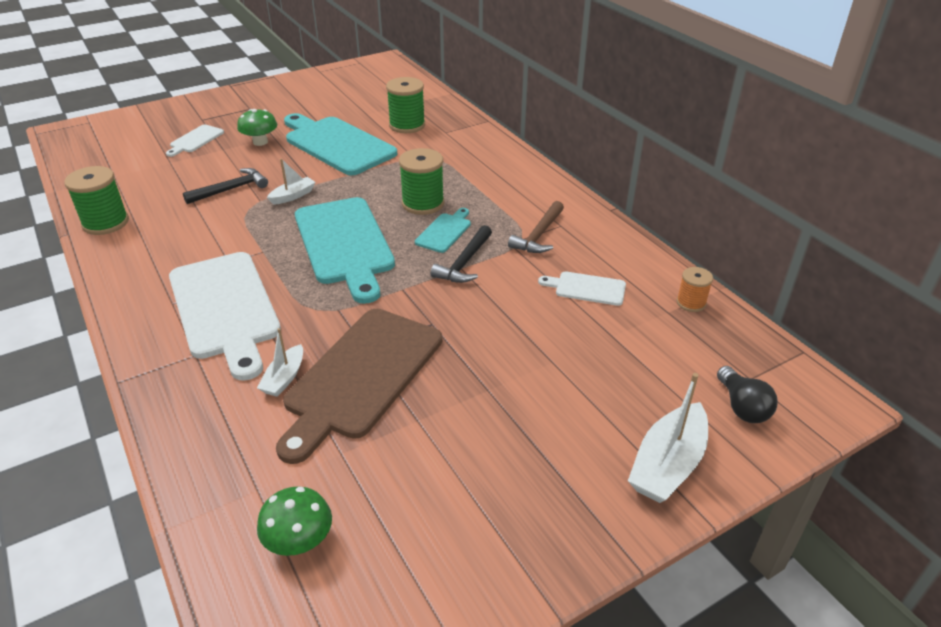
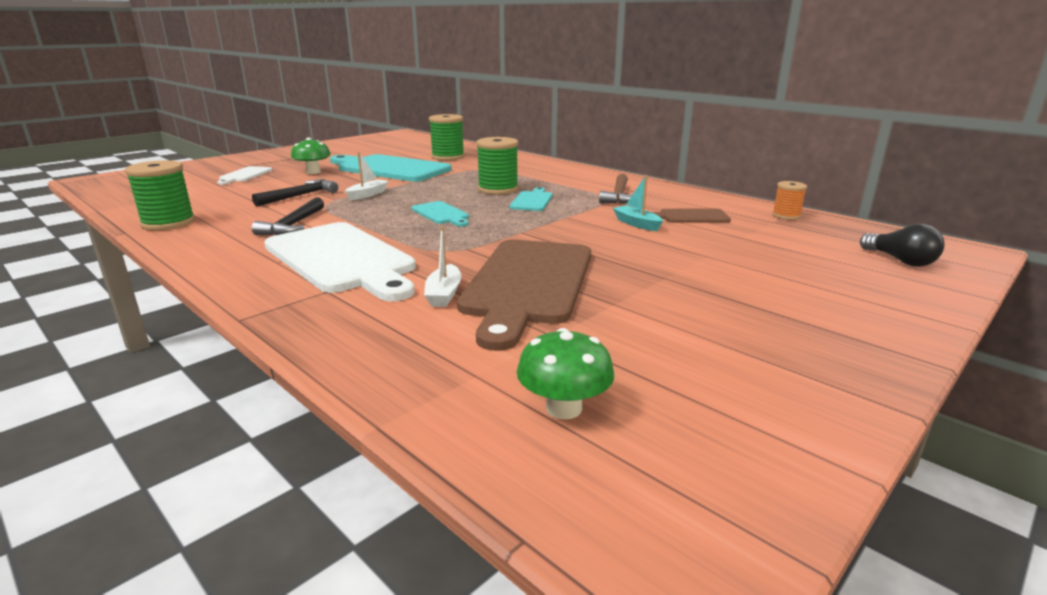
camera: 15 degrees left, 15 degrees down
turquoise cutting board [295,197,395,304] -> turquoise cutting board [412,201,469,227], size x0.46
black hammer [431,225,492,283] -> black hammer moved to [252,197,324,235]
white cutting board [538,271,626,306] -> brown cutting board [652,209,731,223]
white boat [628,373,708,503] -> none
none -> turquoise boat [613,175,663,231]

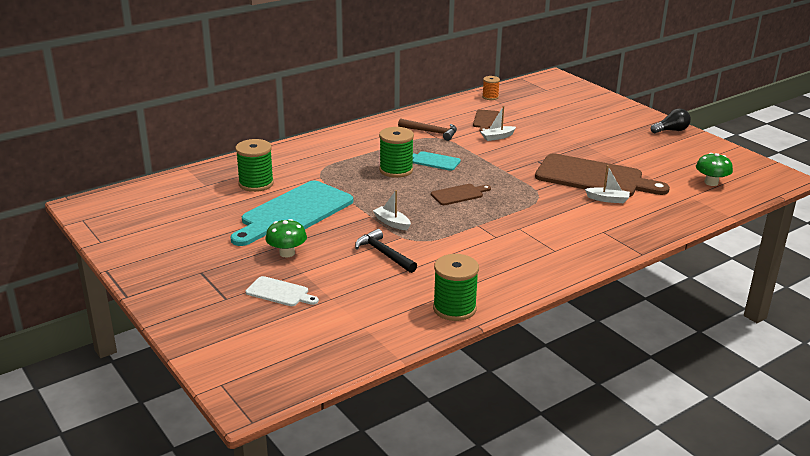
camera: 80 degrees left, 5 degrees up
black hammer [252,197,324,235] -> none
white cutting board [264,222,416,301] -> none
turquoise cutting board [412,201,469,227] -> brown cutting board [431,184,491,205]
turquoise boat [613,175,663,231] -> white boat [480,106,516,141]
black light bulb [860,224,945,267] -> black light bulb moved to [651,108,691,133]

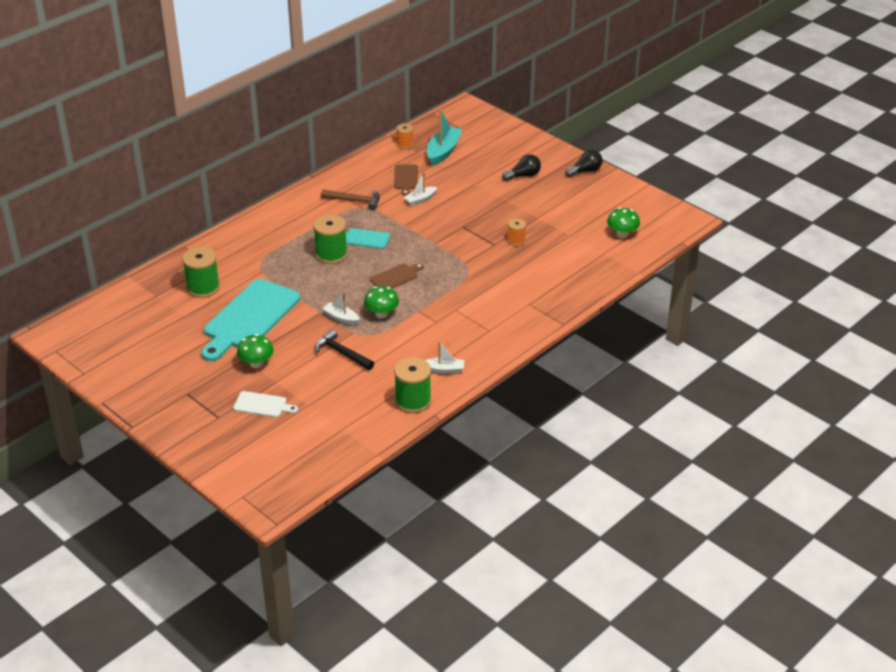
camera: 10 degrees left, 10 degrees up
brown cutting board [535,153,670,197] -> orange spool [507,218,526,247]
white boat [585,165,630,203] -> white boat moved to [425,341,464,374]
none -> green mushroom [364,286,399,318]
none -> turquoise boat [427,109,463,166]
none -> black light bulb [502,154,541,181]

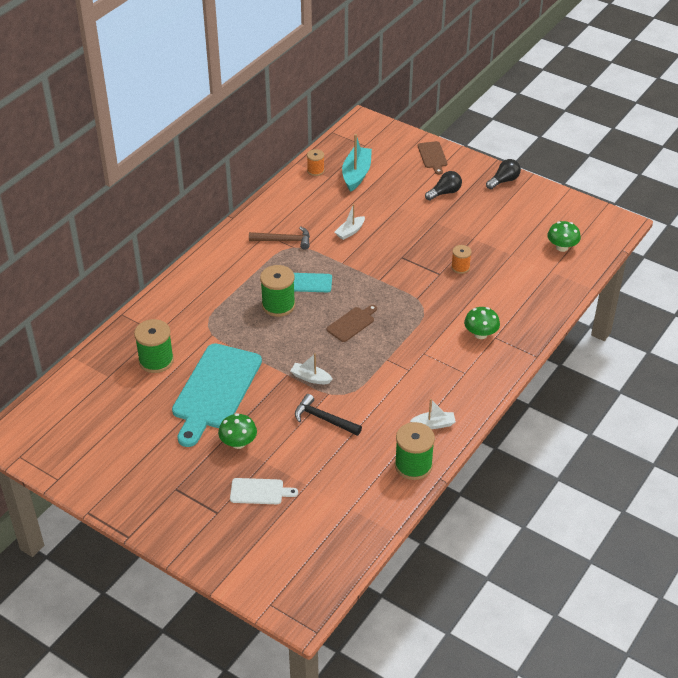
camera: 10 degrees left, 5 degrees up
green mushroom [364,286,399,318] -> green mushroom moved to [464,307,500,339]
brown cutting board [394,165,418,196] -> brown cutting board moved to [418,141,447,175]

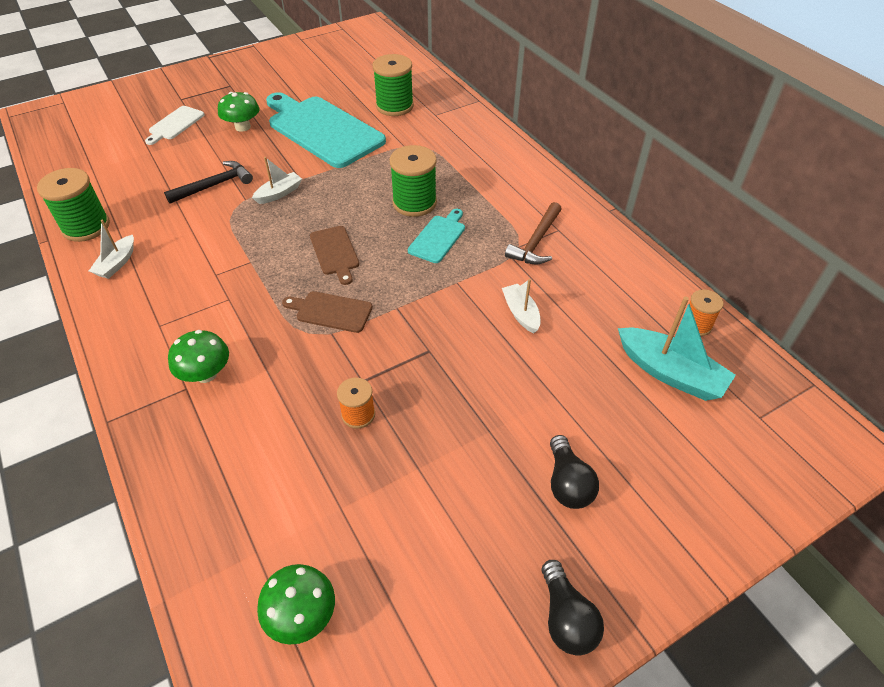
camera: 115 degrees right, 5 degrees up
brown cutting board [418,141,447,175] -> brown cutting board moved to [282,291,372,333]

